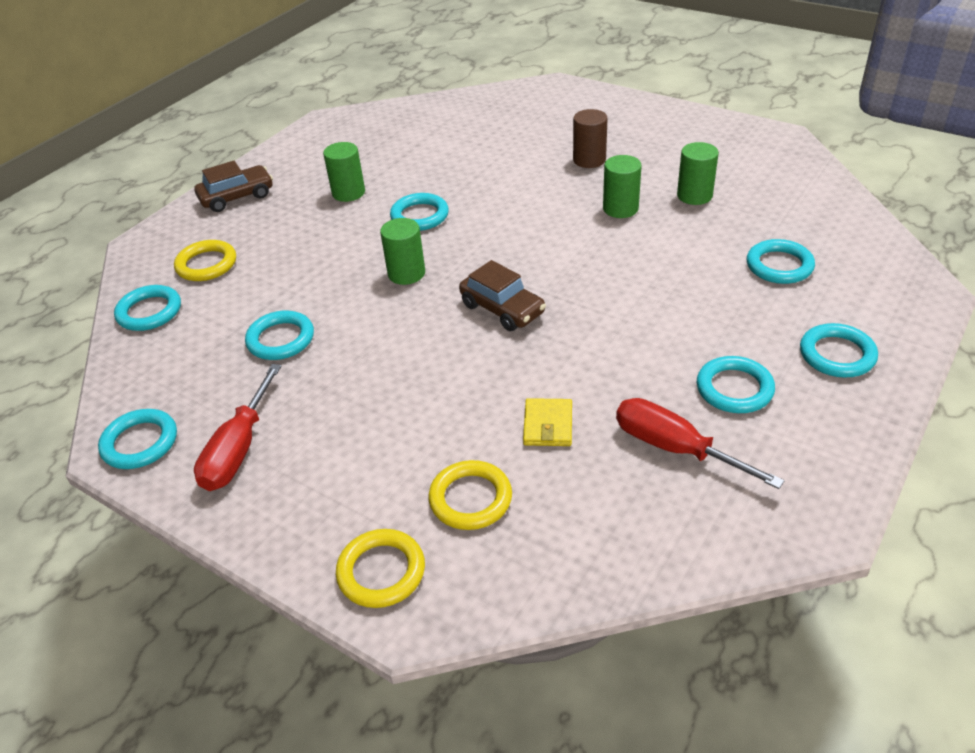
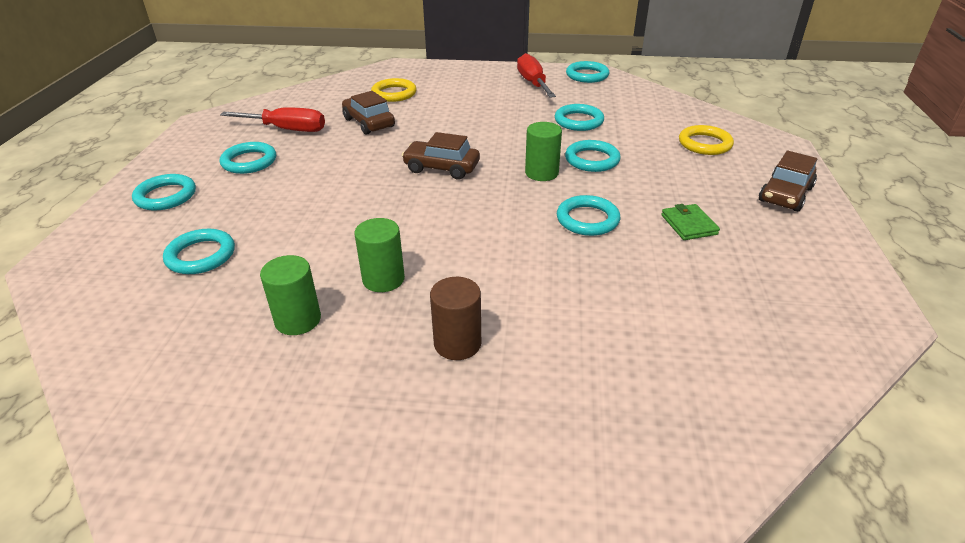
camera: 150 degrees right, 5 degrees down
turquoise ring [114,285,181,331] -> turquoise ring moved to [565,140,621,172]
green cylinder [323,142,365,202] -> green wallet [661,204,720,240]
yellow ring [336,529,425,608] -> none
yellow wallet [523,398,572,446] -> brown car [342,91,395,135]

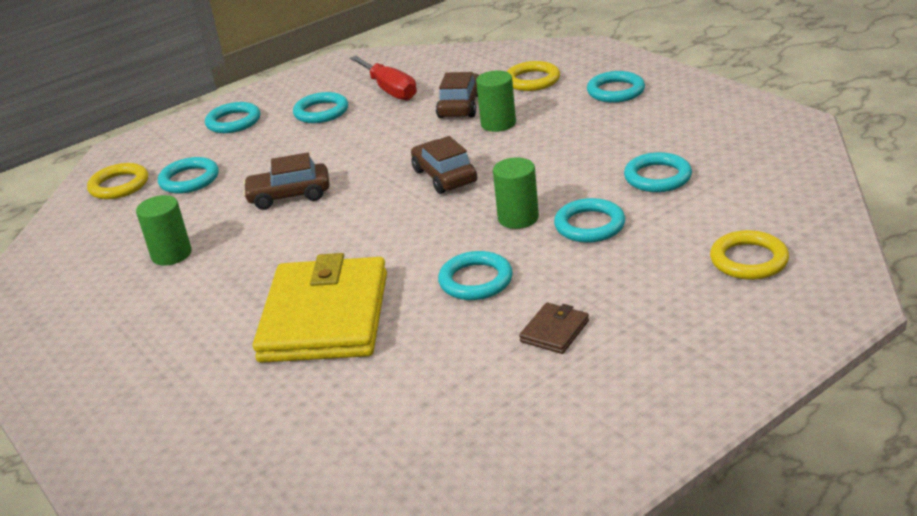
camera: 50 degrees right, 5 degrees down
green cylinder [354,218,405,292] -> green cylinder moved to [476,71,516,132]
brown cylinder [430,277,481,360] -> none
red screwdriver [517,53,556,98] -> none
turquoise ring [566,61,609,83] -> turquoise ring moved to [587,71,645,103]
green wallet [661,204,720,240] -> brown wallet [519,302,589,354]
brown car [759,151,817,212] -> brown car moved to [243,152,330,210]
none -> yellow ring [87,163,148,199]
none -> yellow wallet [253,253,387,363]

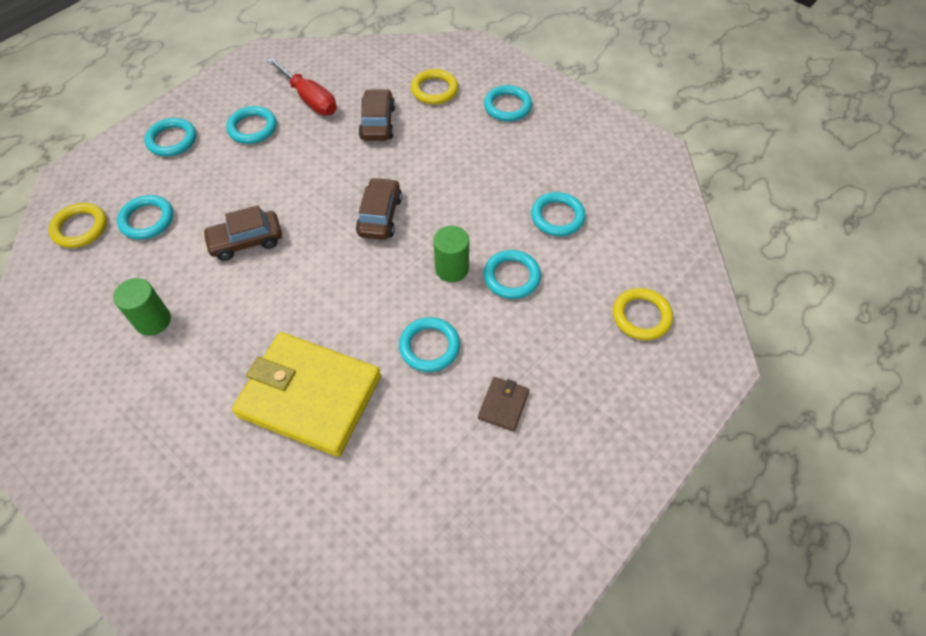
camera: 15 degrees left, 25 degrees up
yellow wallet [253,253,387,363] -> yellow wallet turned 60 degrees counterclockwise [232,332,381,457]
brown car [411,136,477,194] -> brown car turned 45 degrees clockwise [356,177,402,240]
green cylinder [476,71,516,132] -> none

